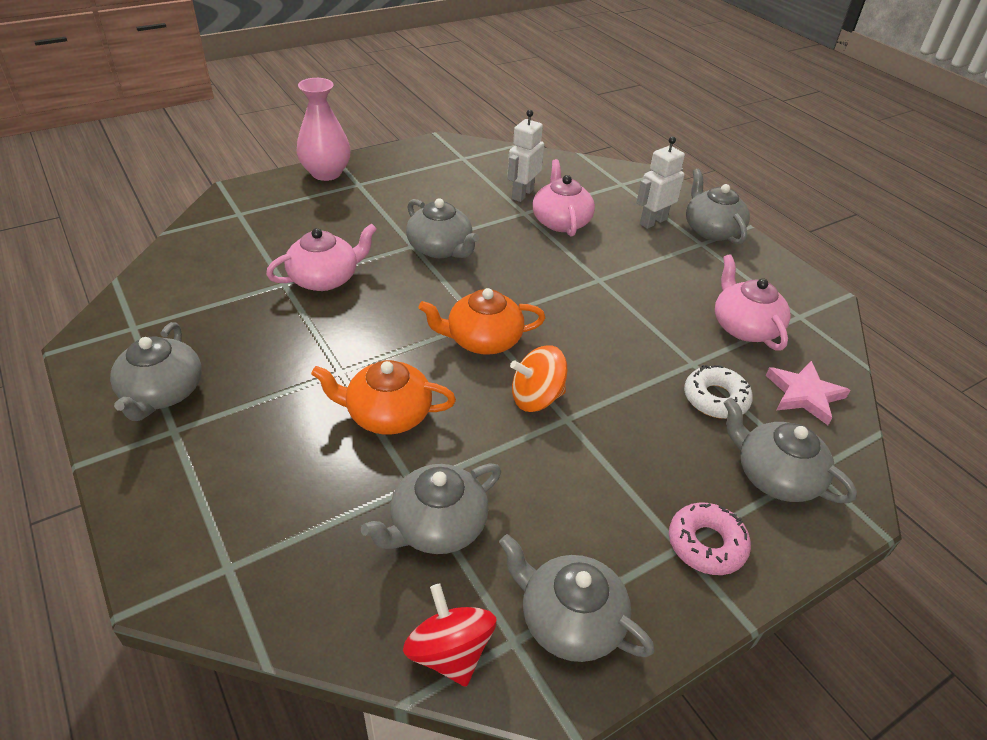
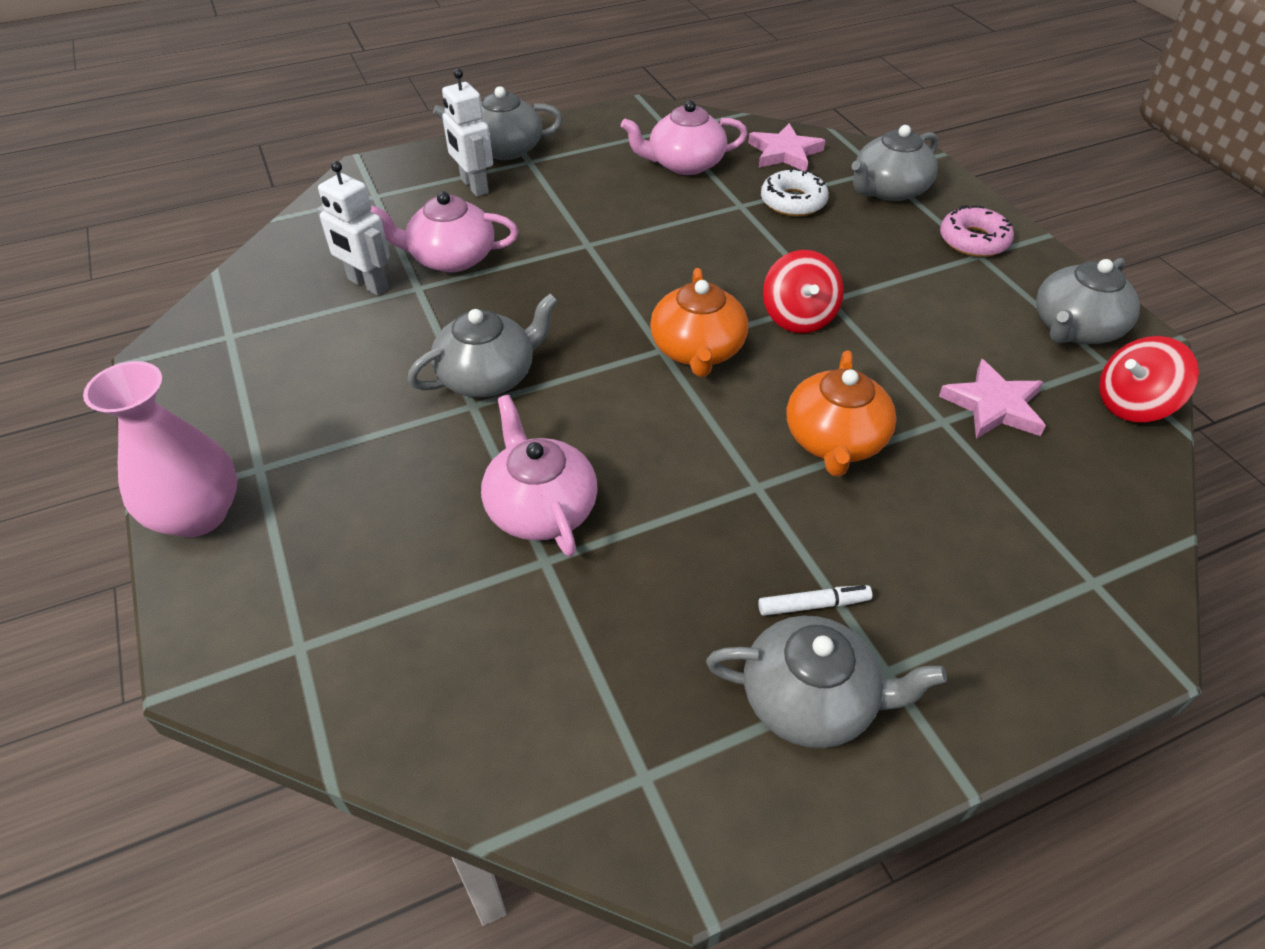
camera: 80 degrees left, 5 degrees up
grey teapot [361,463,501,554] -> pink star [939,359,1046,439]
orange spinning top [510,345,567,412] -> red spinning top [763,250,844,333]
none -> white marker [758,585,872,616]

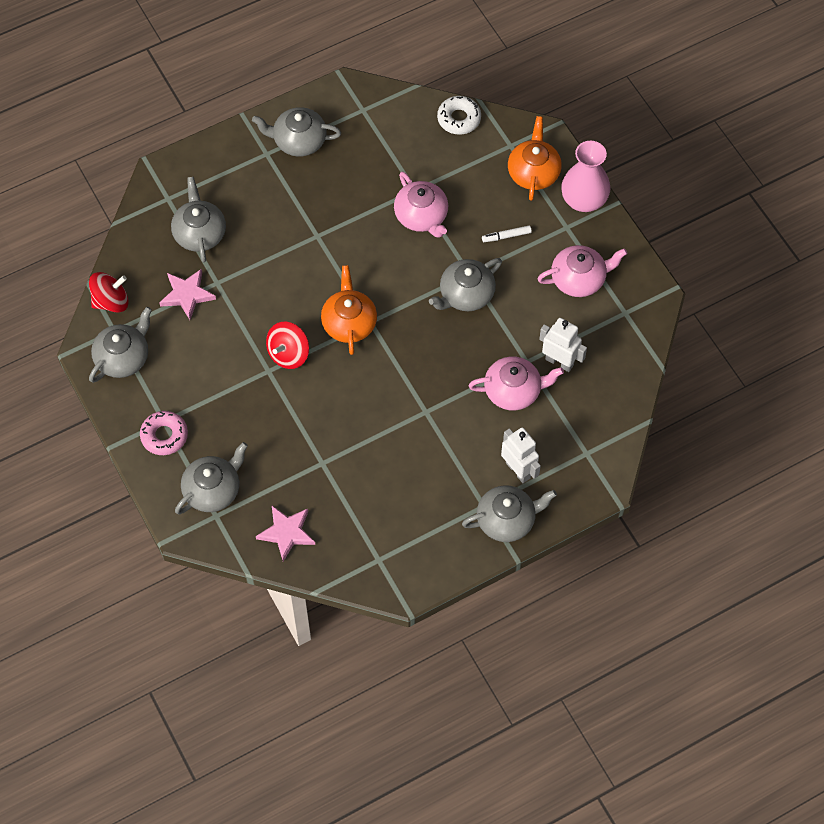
camera: 175 degrees right, 15 degrees up
pink teapot [621,100,748,175] -> pink teapot moved to [537,245,627,297]
white marker [758,585,872,616] -> white marker moved to [482,225,532,242]
white donut [761,168,829,216] -> white donut moved to [437,96,481,135]
red spinning top [763,250,844,333] -> red spinning top turned 135 degrees counterclockwise [266,322,309,369]
orange teapot [787,350,897,477] -> orange teapot moved to [508,116,562,201]
none -> grey teapot [171,177,226,262]

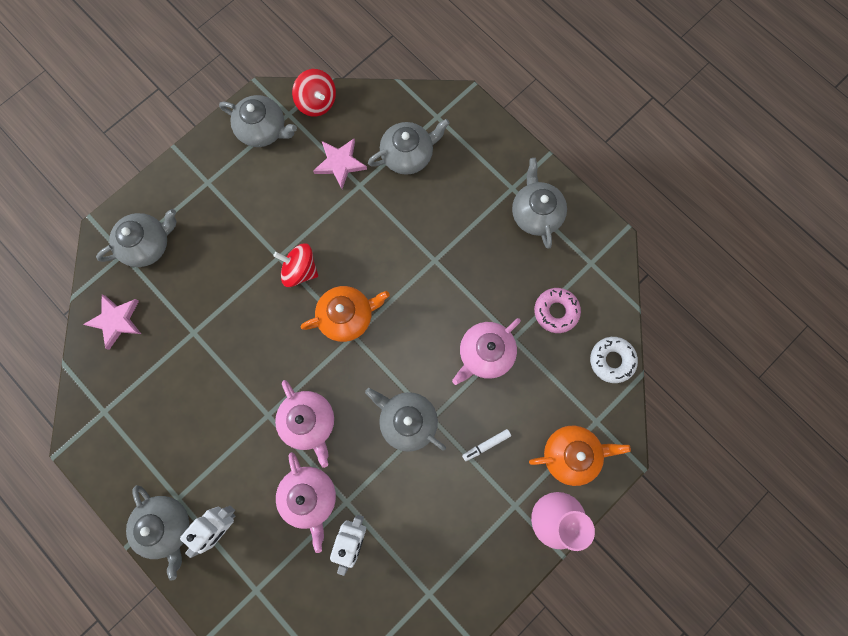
camera: 75 degrees right, 15 degrees up
pink donut [140,411,188,455] -> pink donut moved to [534,288,581,333]
grey teapot [175,442,248,515] -> grey teapot turned 60 degrees counterclockwise [96,209,177,267]
white marker [482,225,532,242] -> white marker turned 90 degrees counterclockwise [462,429,511,461]
pink teapot [537,245,627,297] -> pink teapot moved to [275,380,334,468]

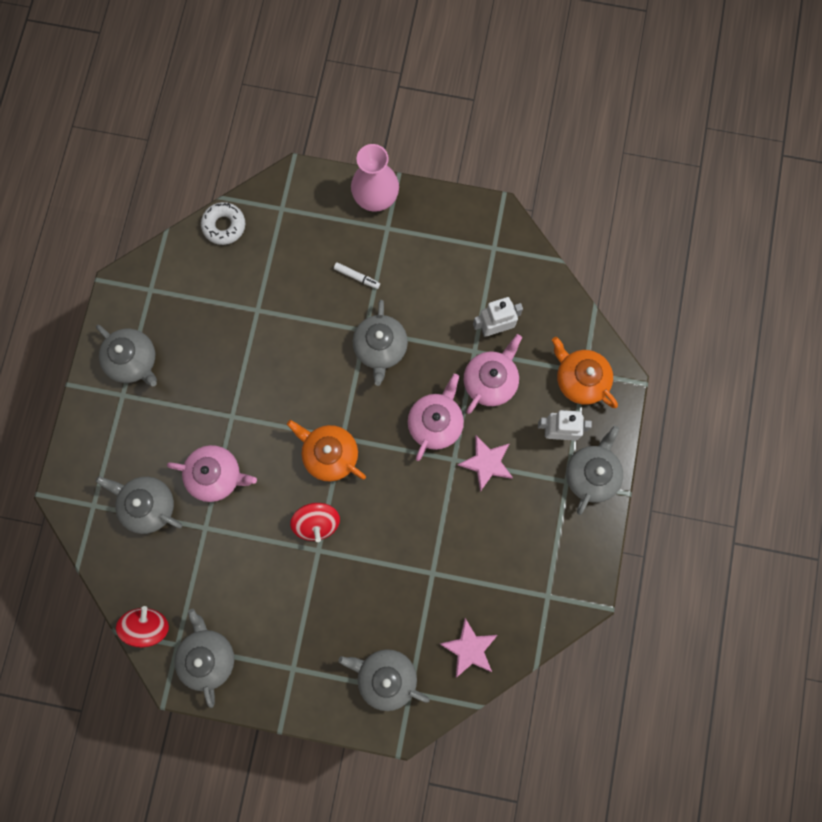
camera: 125 degrees left, 0 degrees up
pink star [313,139,367,189] -> pink star moved to [458,436,513,492]
pink teapot [452,318,521,385] -> pink teapot moved to [167,445,257,502]
grey teapot [512,158,567,248] -> grey teapot turned 90 degrees counterclockwise [96,325,157,386]
orange teapot [529,426,631,486] -> orange teapot moved to [552,337,618,408]
pink donut [534,288,581,333] -> none

